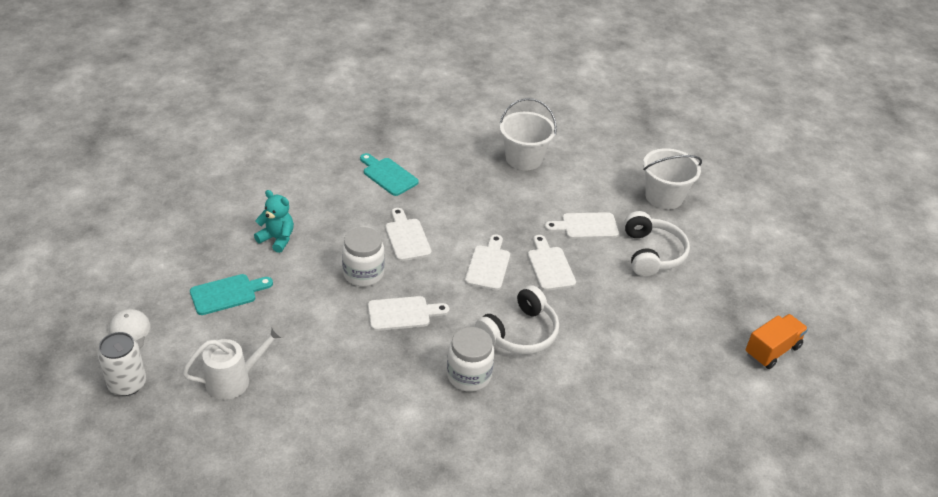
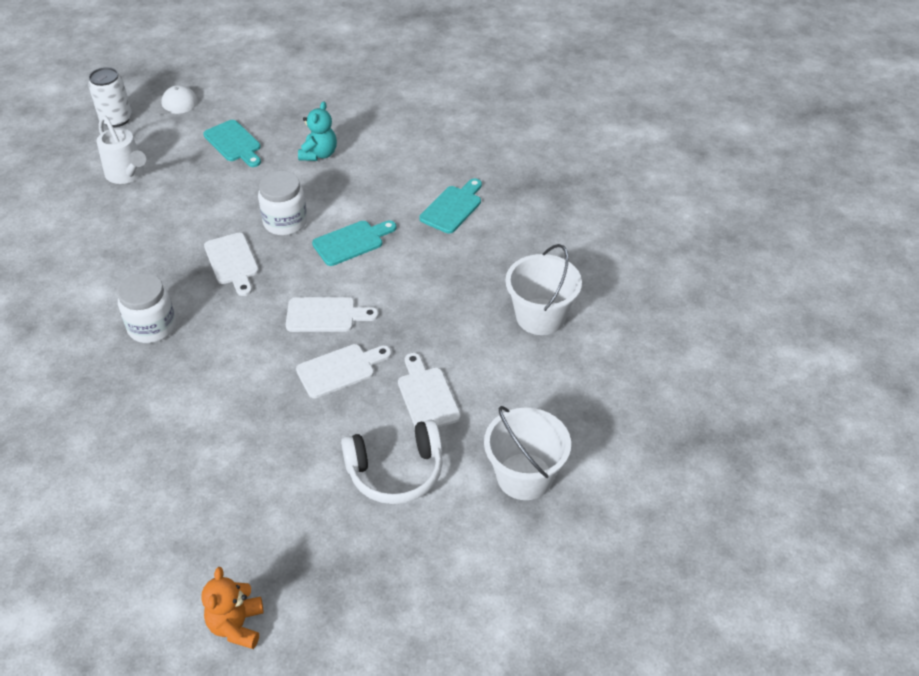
camera: 80 degrees right, 5 degrees up
white cutting board [385,208,432,261] -> turquoise cutting board [312,220,396,266]
white headphones [475,285,559,354] -> none
orange truck [745,314,808,369] -> orange teddy bear [201,567,264,649]

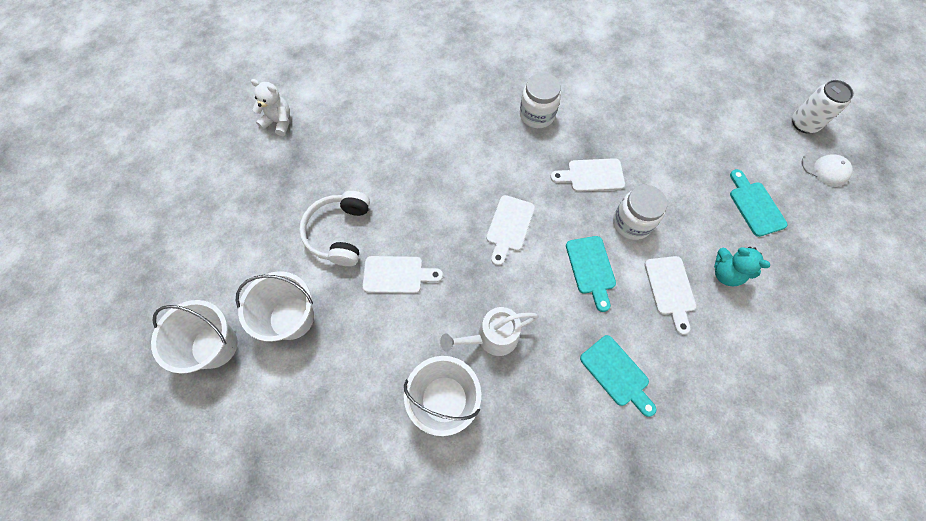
camera: 110 degrees right, 20 degrees up
white watering can [97,116,146,184] -> white watering can moved to [440,307,539,356]
white cap [149,85,198,115] -> white cap turned 60 degrees counterclockwise [802,151,853,187]
orange teddy bear [201,567,264,649] -> white teddy bear [251,79,290,136]
turquoise cutting board [203,120,261,167] -> turquoise cutting board turned 90 degrees clockwise [730,169,788,237]
white cutting board [296,344,392,398] -> white cutting board moved to [644,256,696,335]
none -> white bucket [151,300,238,374]

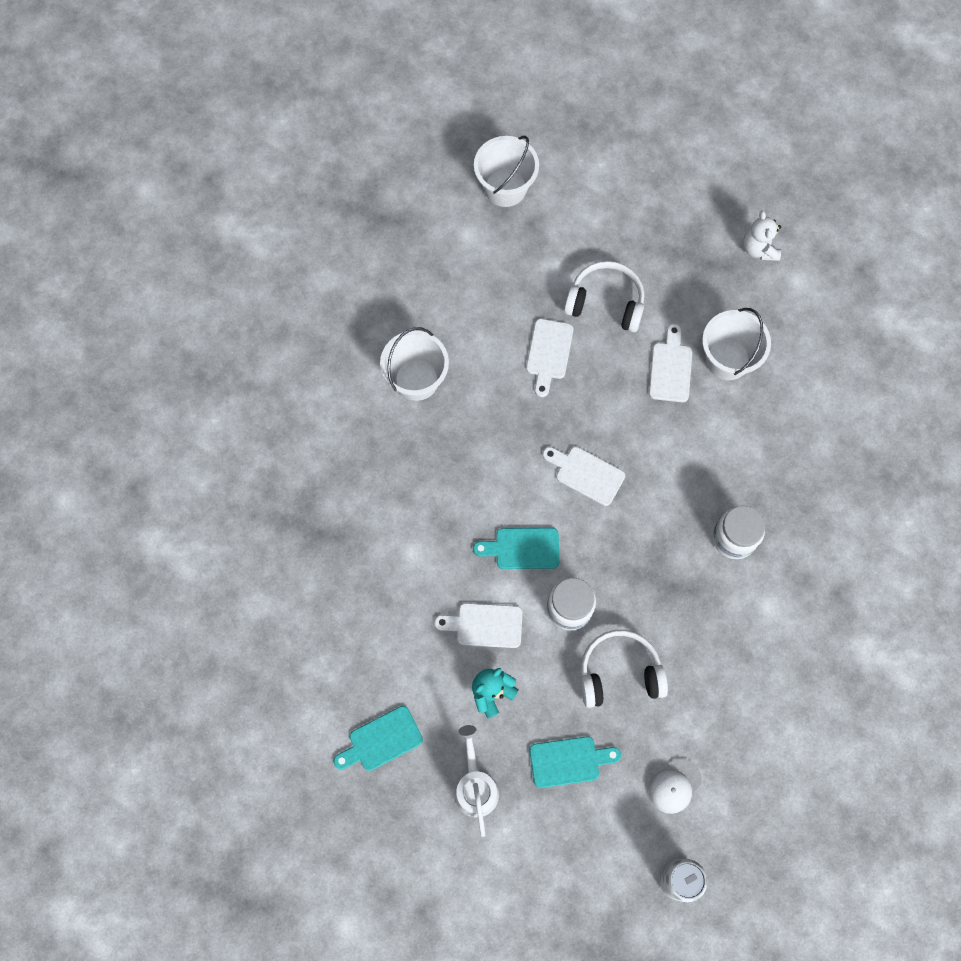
camera: 100 degrees right, 5 degrees up
white bucket [236,271,314,342] -> white bucket moved to [702,308,771,380]
white teddy bear [251,79,290,136] -> white teddy bear turned 135 degrees clockwise [743,210,781,261]
white watering can [440,307,539,356] -> white watering can moved to [455,725,499,837]
white cutting board [550,158,625,192] -> white cutting board moved to [649,324,692,402]
turquoise cutting board [580,335,657,417] -> turquoise cutting board moved to [334,706,423,771]
white cap [802,151,853,187] -> white cap moved to [649,758,702,814]
none -> white headphones [580,630,668,708]

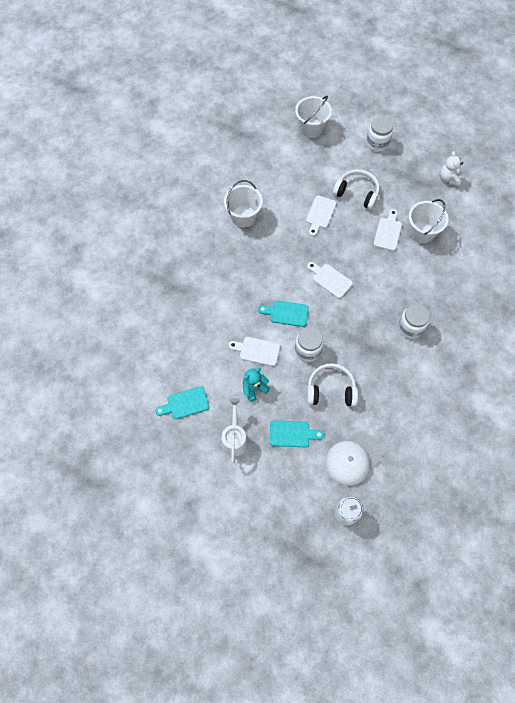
camera: 10 degrees right, 5 degrees down
white cap [649,758,702,814] -> white cap [325,432,381,486], size x1.70
none -> white jar [366,116,393,152]

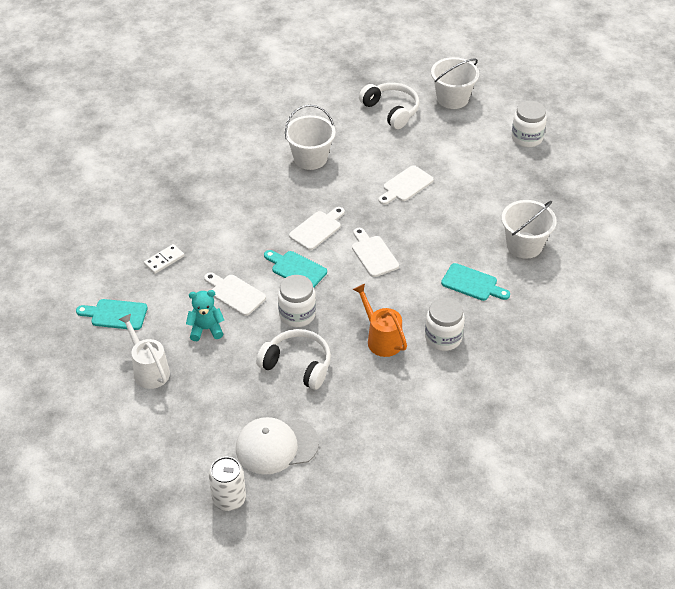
camera: 25 degrees right, 20 degrees down
white watering can [221,398,248,464] -> white watering can turned 60 degrees counterclockwise [118,314,170,389]
turquoise cutting board [270,420,324,447] -> turquoise cutting board moved to [441,263,510,301]
white headphones [333,169,380,210] -> white headphones moved to [359,83,419,129]
white cutting board [373,209,402,251] -> white cutting board moved to [289,207,345,250]
white teddy bear [440,151,463,186] -> none
none -> white domino [144,244,184,274]
none -> orange watering can [353,284,407,357]

